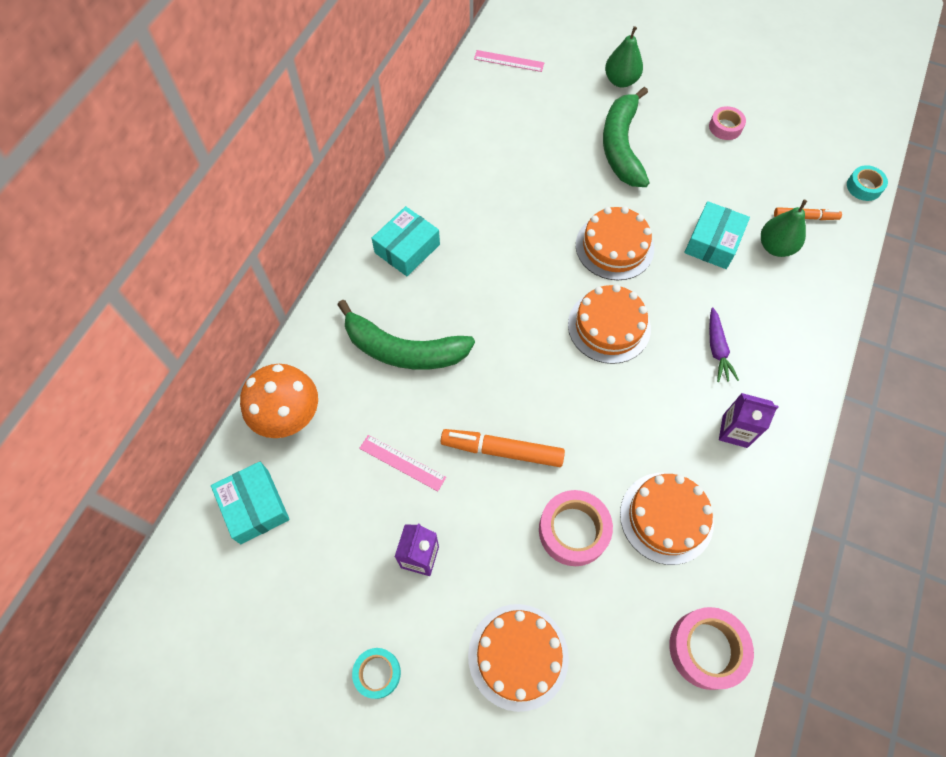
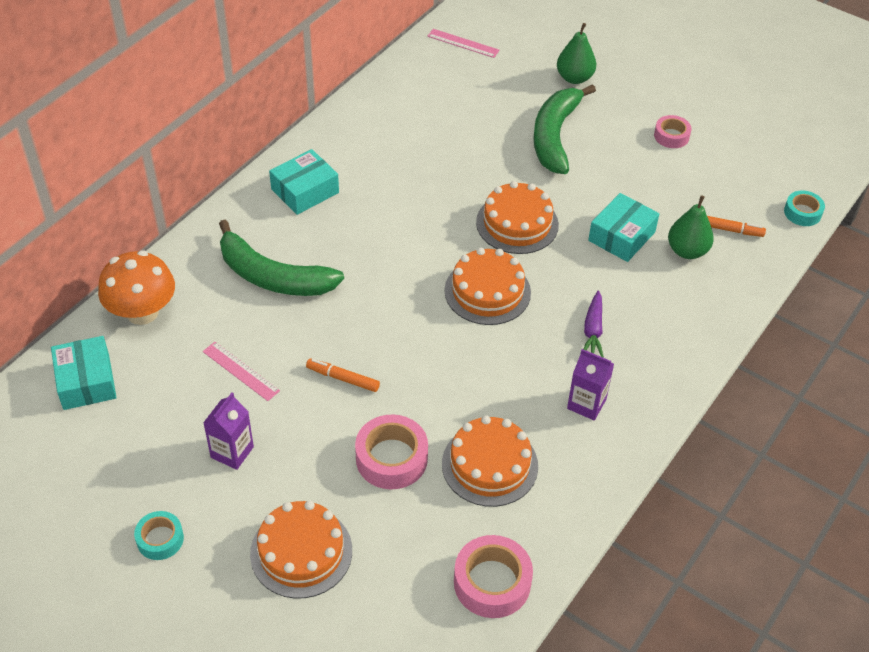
camera: 10 degrees right, 15 degrees down
orange marker [441,429,565,467] -> orange marker [306,358,380,392], size x0.61

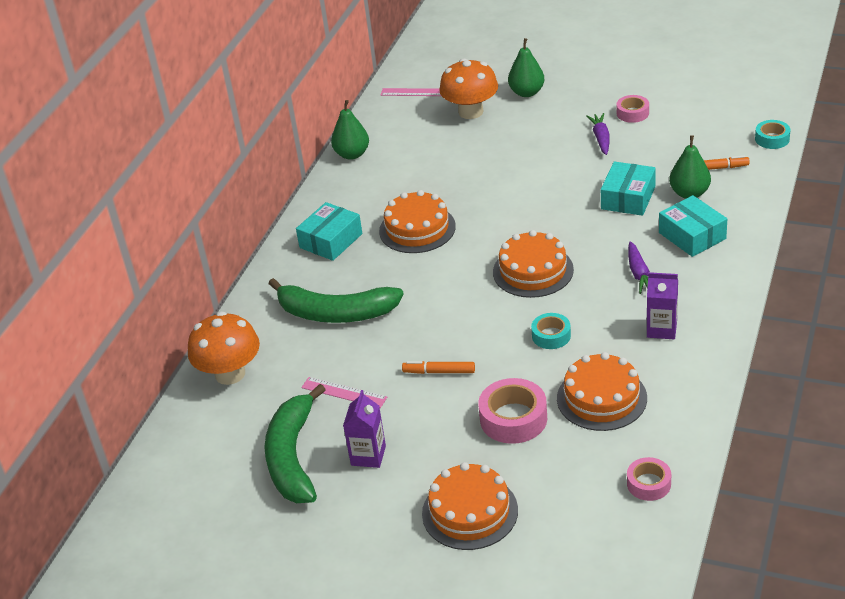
camera: 10 degrees left, 10 degrees down
turquoise box [51,336,117,410] -> turquoise box moved to [659,195,727,257]
turquoise tape [134,511,184,560] -> turquoise tape moved to [531,313,571,349]
pink tape [454,535,533,618] -> pink tape [627,457,671,501], size x0.61
orange cake [476,181,559,254] -> orange cake moved to [379,190,456,253]
green banana [533,84,596,174] -> green banana moved to [264,384,326,503]
none -> green pear [331,100,369,160]
none -> orange mushroom [439,58,498,119]
none -> purple carrot [586,113,610,155]

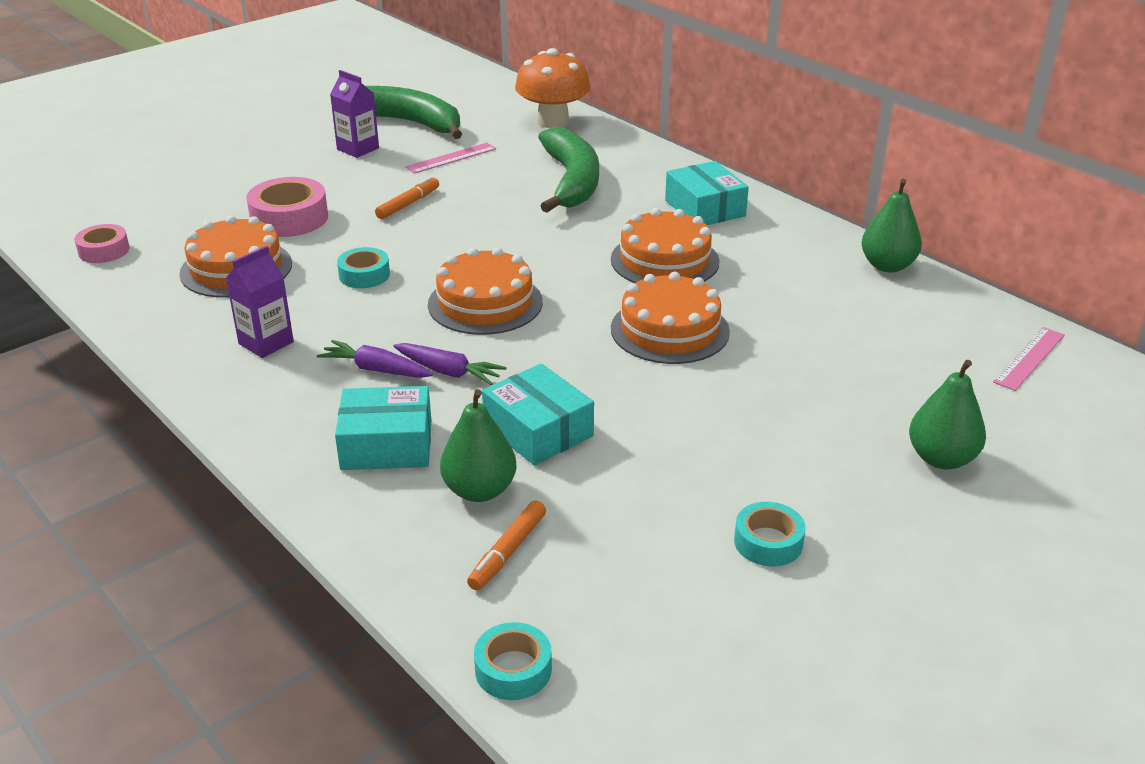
camera: 115 degrees right, 5 degrees down
green banana [268,278,403,323] -> green banana turned 135 degrees clockwise [538,127,599,213]
orange cake [422,462,518,550] -> orange cake moved to [611,272,730,364]
orange mushroom [439,58,498,119] -> none
purple carrot [586,113,610,155] -> purple carrot moved to [393,343,506,385]
pink tape [616,95,649,123] -> turquoise tape [734,502,805,566]

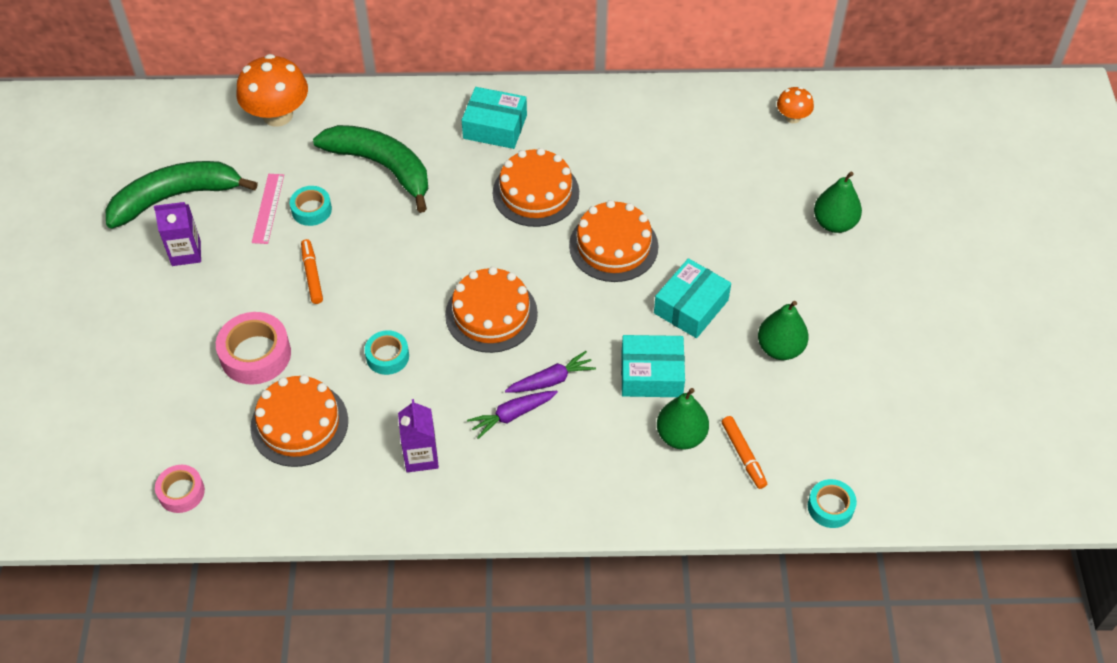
camera: 50 degrees left, 20 degrees up
turquoise box [335,386,431,470] -> turquoise box moved to [654,258,731,338]
turquoise tape [734,502,805,566] -> turquoise tape moved to [290,186,332,226]
green pear [861,179,922,272] -> green pear moved to [758,301,809,360]
pink ruler [993,327,1065,391] -> orange mushroom [777,87,814,123]

